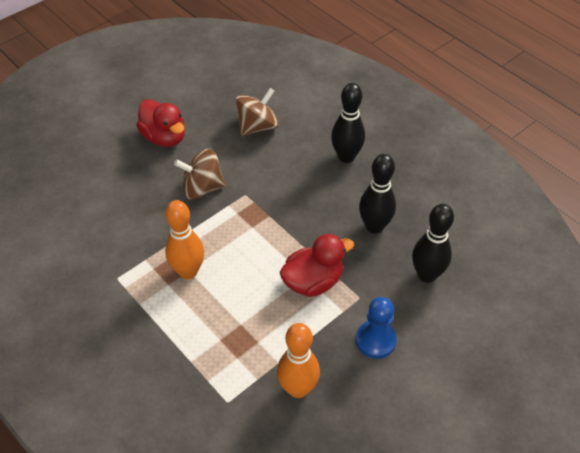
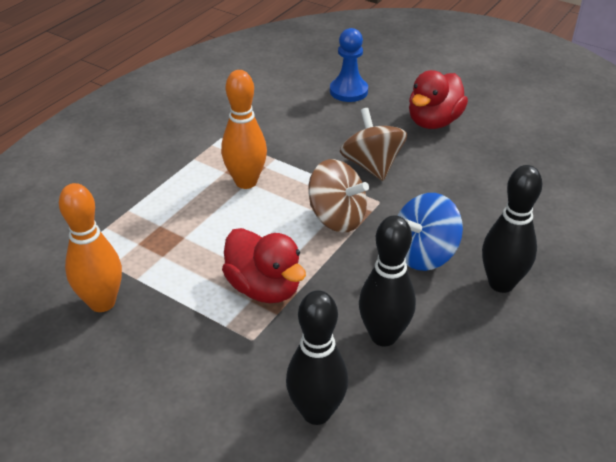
camera: 75 degrees right, 10 degrees down
brown spinning top [235,88,279,136] -> brown spinning top moved to [308,159,369,233]
blue pawn [356,297,397,359] -> blue pawn moved to [330,28,368,102]
none -> blue spinning top [398,193,463,271]

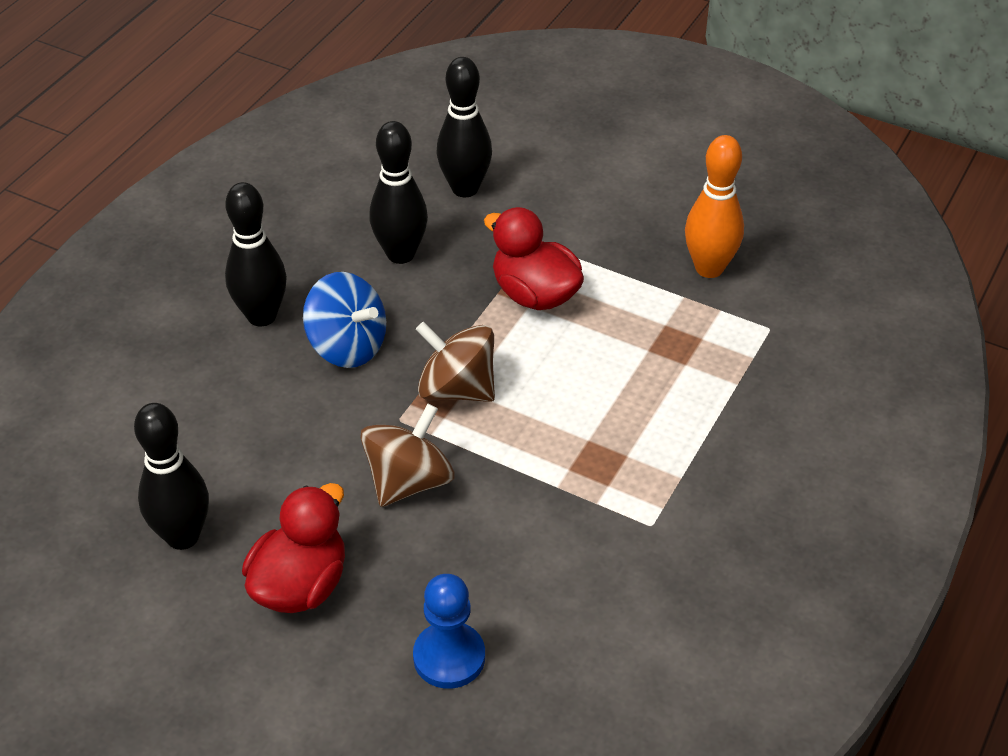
camera: 175 degrees right, 5 degrees up
orange bowling pin [221,70,267,189] -> none
brown spinning top [340,108,407,181] -> brown spinning top turned 120 degrees counterclockwise [360,404,455,507]
blue spinning top [398,193,463,271] -> blue spinning top turned 75 degrees clockwise [303,272,386,368]
none -> black bowling pin [134,403,209,550]

